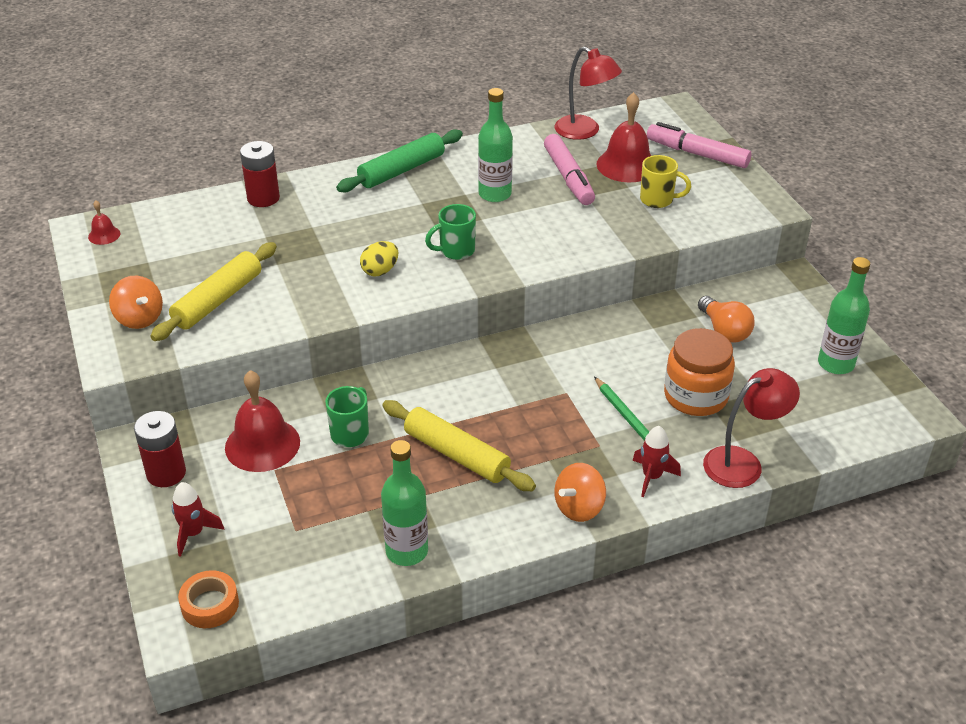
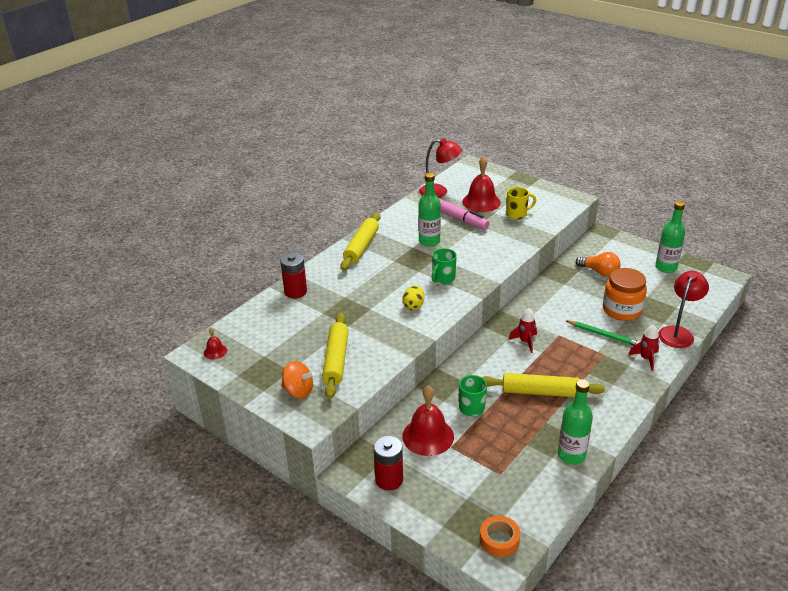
camera: 30 degrees left, 5 degrees down
red rocket [172,482,224,557] -> red rocket moved to [509,308,537,353]
green rolling pin [336,129,463,192] -> yellow rolling pin [340,212,381,271]
orange spinning top [554,463,606,522] -> none
pink marker [647,122,752,168] -> none

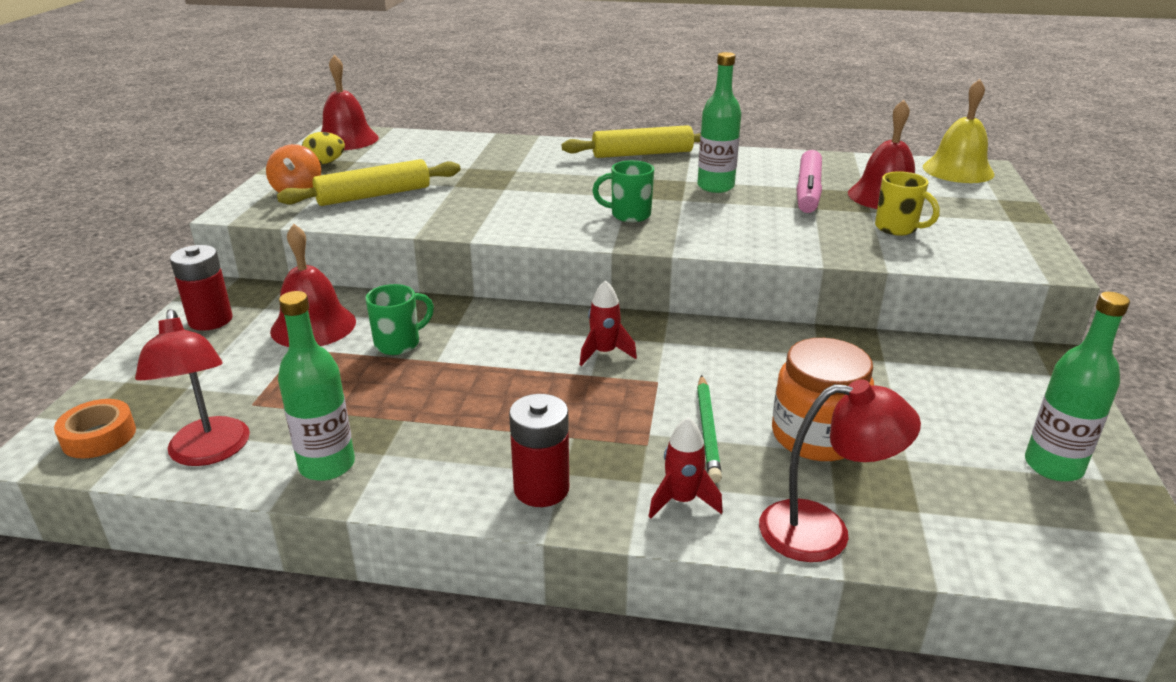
camera: 60 degrees right, 5 degrees down
red bell [204,328,227,360] -> red bell [321,55,379,150], size x2.09
red battery [280,253,307,298] -> red battery moved to [509,394,569,507]
yellow egg [403,285,424,310] -> yellow egg moved to [302,132,345,164]
red lamp [419,138,462,198] -> red lamp moved to [135,309,250,466]
yellow rolling pin [482,373,605,397] -> none
orange light bulb [576,252,621,277] -> none
none -> yellow bell [923,79,994,183]

